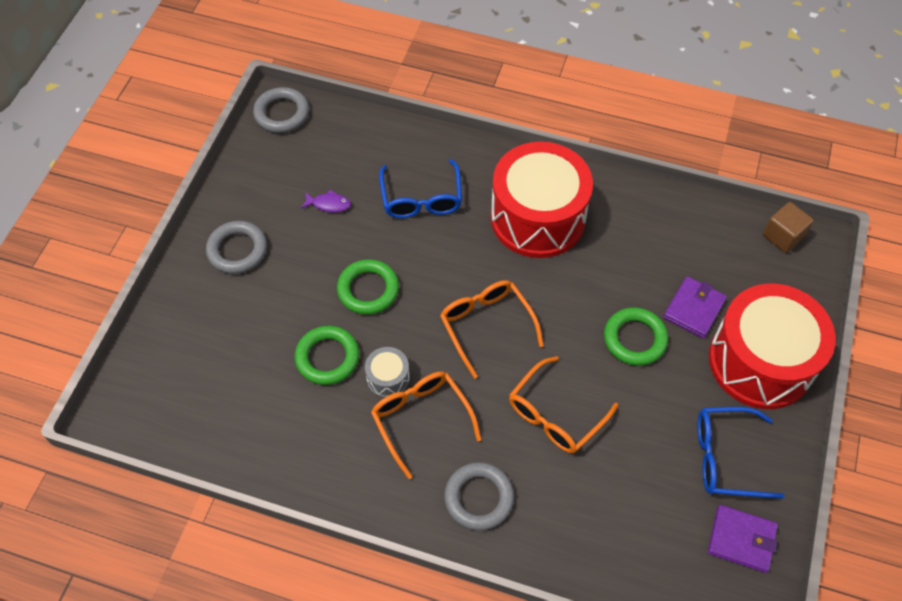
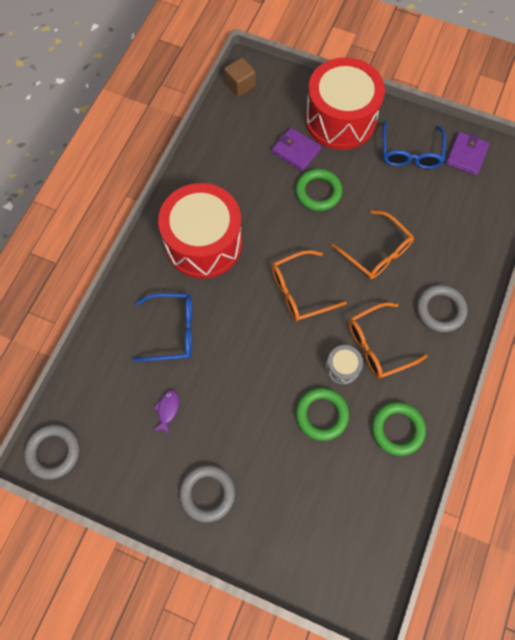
camera: 85 degrees left, 10 degrees up
green ring [337,259,399,315] -> green ring moved to [372,402,426,456]

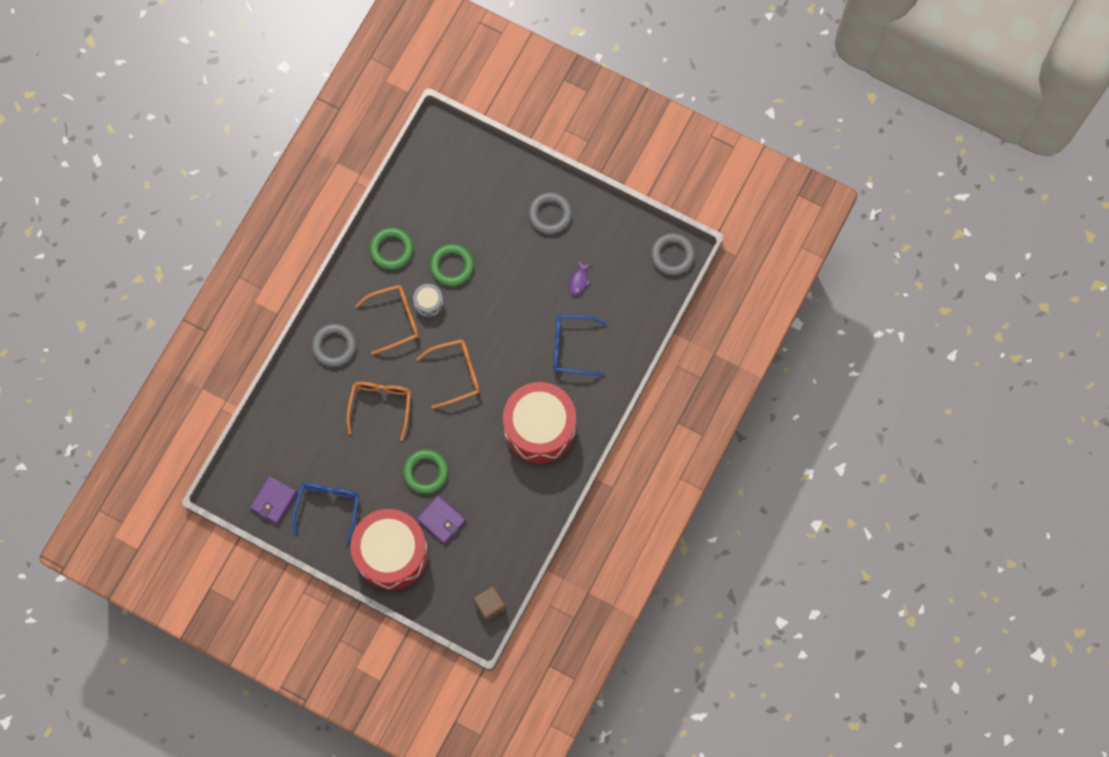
camera: 175 degrees left, 5 degrees up
orange glasses [331,210,414,279] -> orange glasses turned 45 degrees clockwise [347,382,411,441]

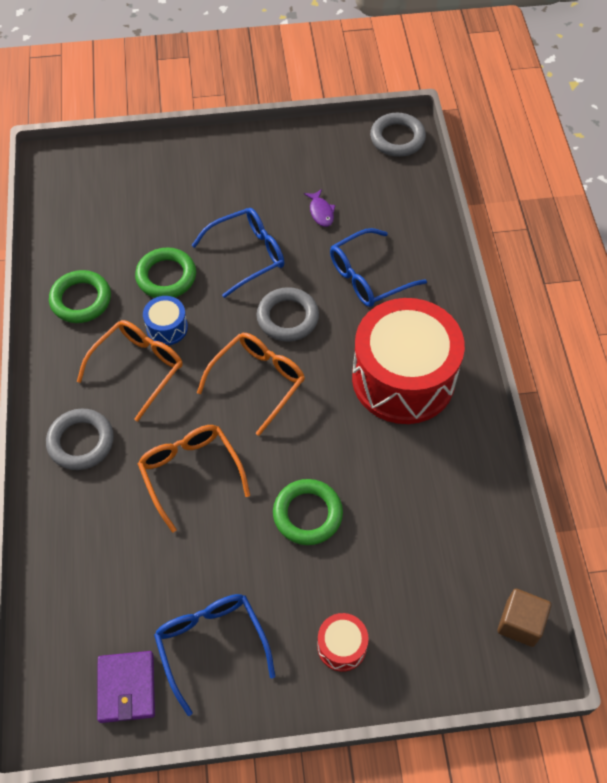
camera: 35 degrees left, 15 degrees down
red drum [351,509,428,590] -> red drum [317,613,369,672], size x0.41
grey drum [413,284,443,317] -> blue drum [143,296,188,345]
purple wallet [417,495,466,544] -> none
grey ring [528,192,572,234] -> grey ring moved to [257,287,319,342]
none -> blue glasses [191,208,284,298]

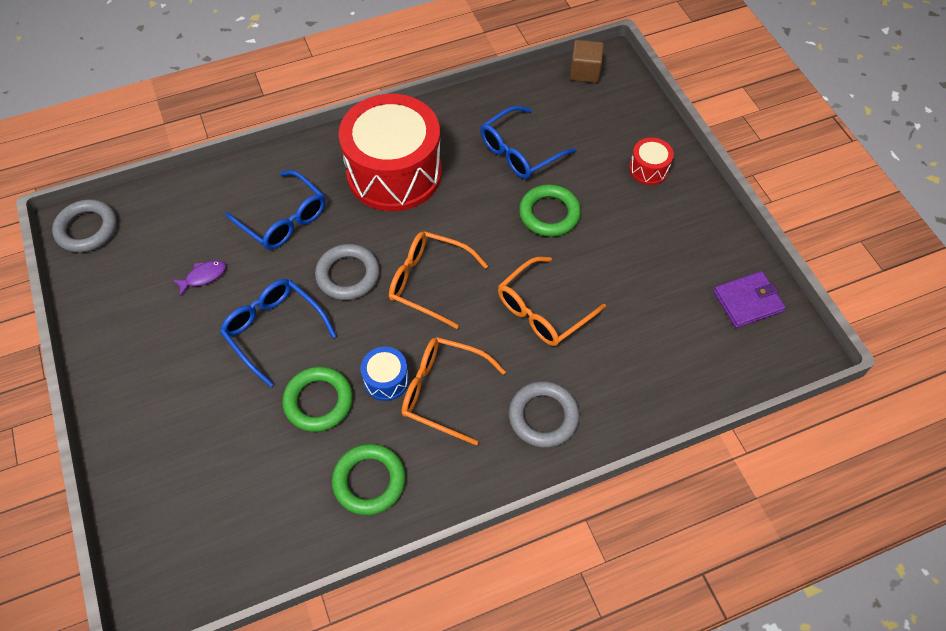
camera: 105 degrees left, 0 degrees up
blue glasses [154,594,276,716] -> blue glasses moved to [481,106,577,179]

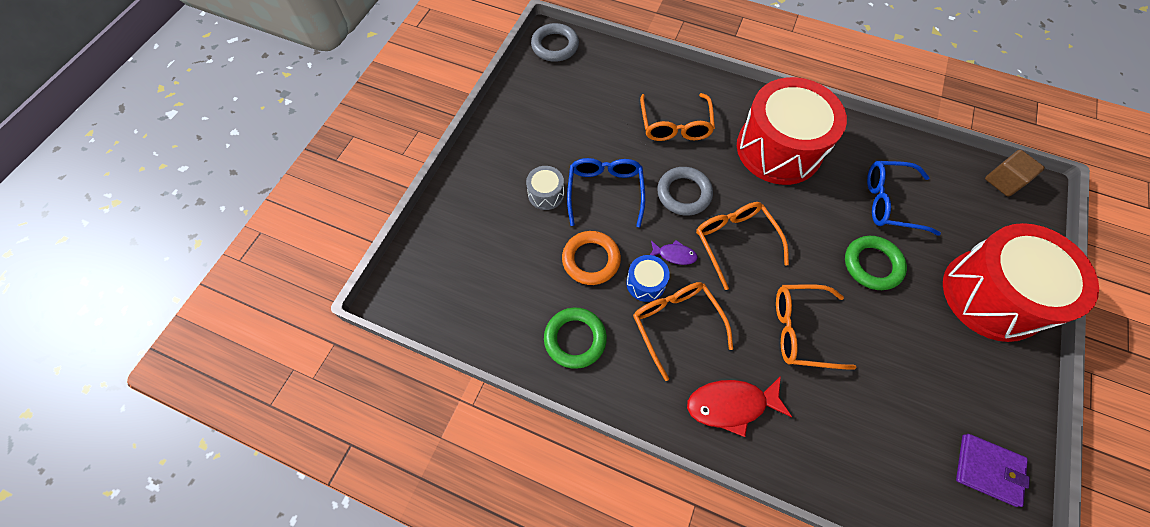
camera: 45 degrees right, 5 degrees up
purple fish [172,260,226,296] -> purple fish moved to [650,240,698,265]
blue glasses [225,170,325,250] -> orange glasses [640,93,715,141]
green ring [282,366,353,432] -> orange ring [562,231,621,285]
grey ring [509,381,579,448] -> red fish [687,376,792,437]
red drum [629,137,674,185] -> red drum [943,223,1099,342], size x2.42
none -> grey drum [526,166,564,210]

